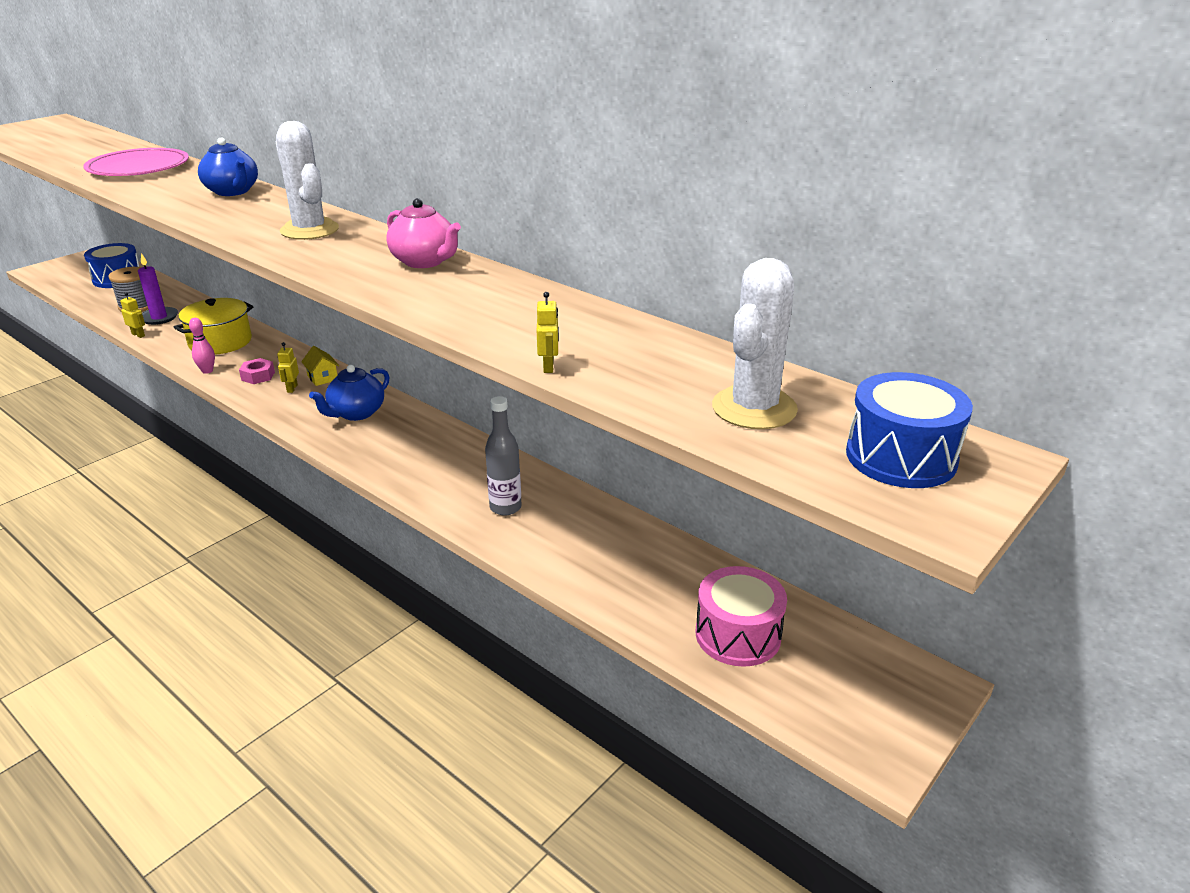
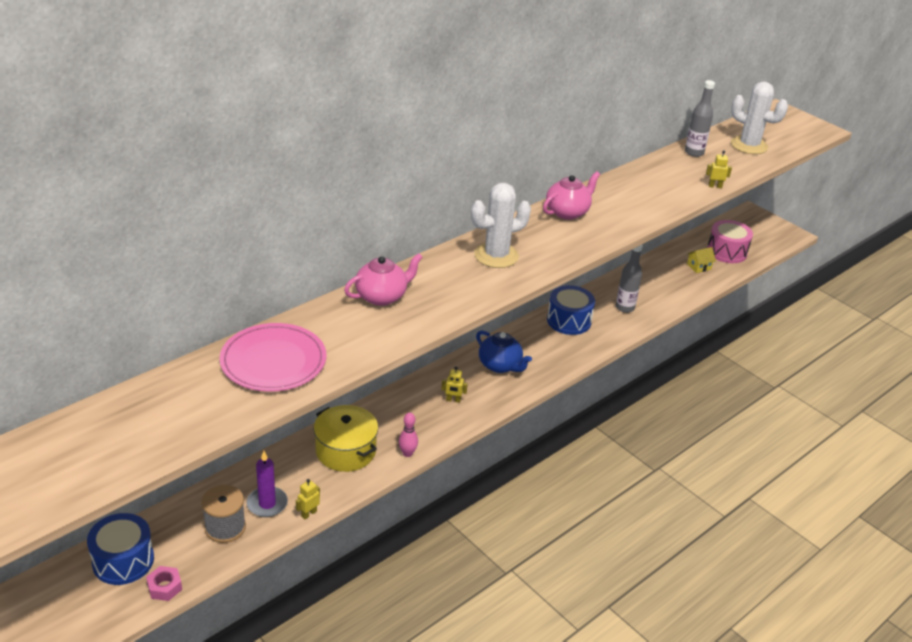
camera: 85 degrees left, 5 degrees up
blue teapot [198,138,258,196] -> pink teapot [344,253,423,306]
pink nut [239,358,275,384] -> pink nut moved to [146,566,182,601]
yellow house [301,346,339,386] -> yellow house moved to [687,247,716,273]
blue drum [846,372,973,488] -> blue drum moved to [547,285,595,335]
none -> grey bottle [685,80,715,157]

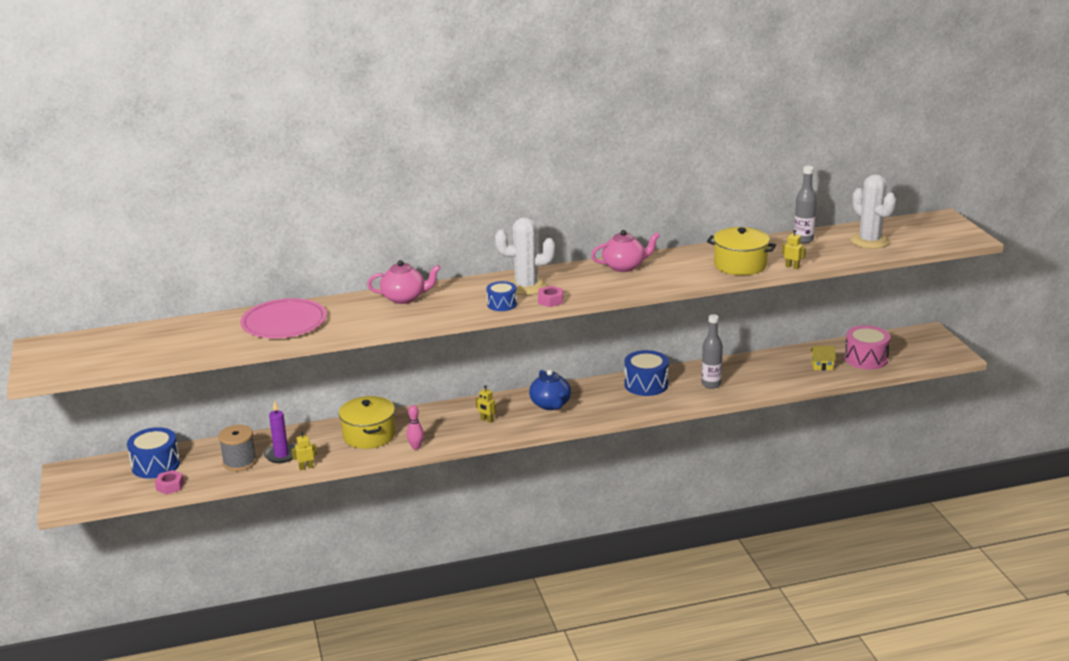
camera: 30 degrees right, 10 degrees down
none -> blue drum [486,281,517,311]
none -> pink nut [538,286,563,307]
none -> yellow pot [707,227,776,275]

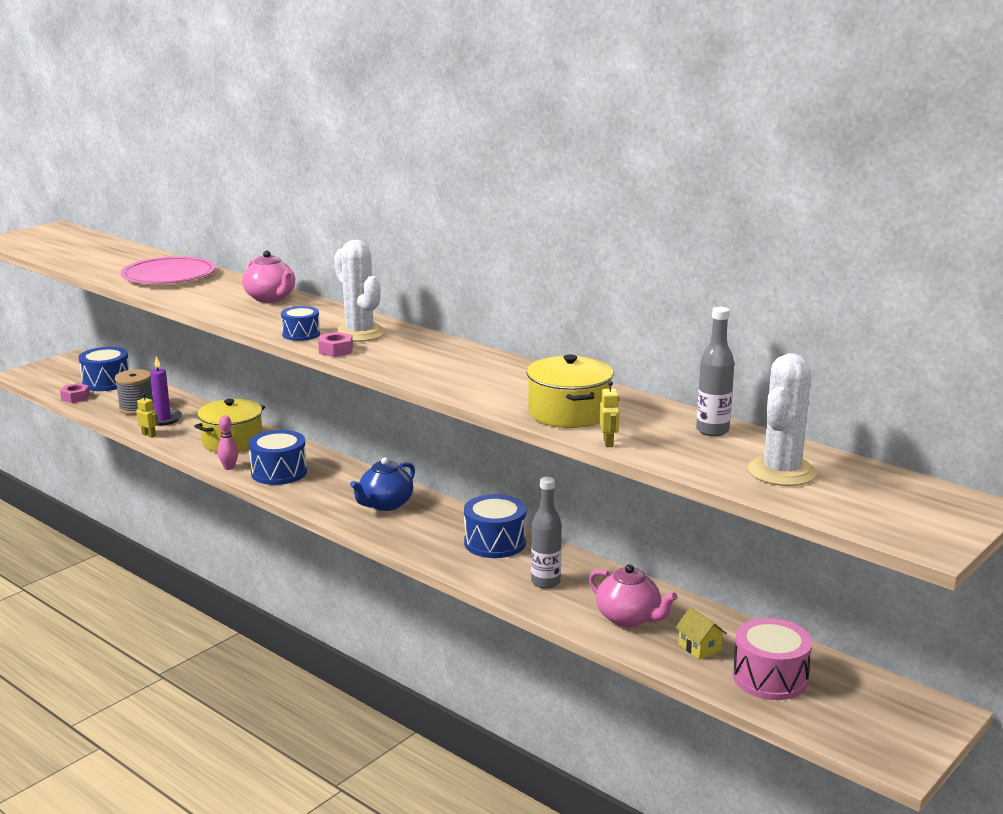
camera: 55 degrees right, 5 degrees down
yellow robot [476,385,496,423] -> none
pink teapot [591,230,660,272] -> pink teapot moved to [589,564,678,627]
none -> blue drum [249,430,307,485]

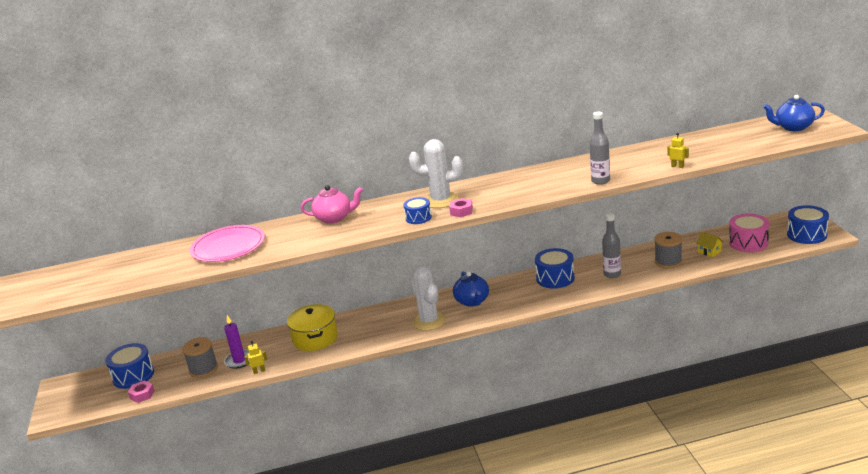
camera: 50 degrees left, 5 degrees up
pink bowling pin [218,415,238,470] -> none
blue drum [249,430,307,485] -> blue drum moved to [787,205,829,244]
yellow pot [527,354,614,428] -> none
pink teapot [589,564,678,627] -> grey spool [654,232,682,268]
yellow house [675,607,727,659] -> yellow house turned 45 degrees clockwise [696,232,724,257]
grey bottle [696,307,734,436] -> grey bottle moved to [590,112,610,185]
white cactus [747,353,817,486] -> white cactus moved to [411,266,446,331]
none -> blue teapot [763,95,825,131]

